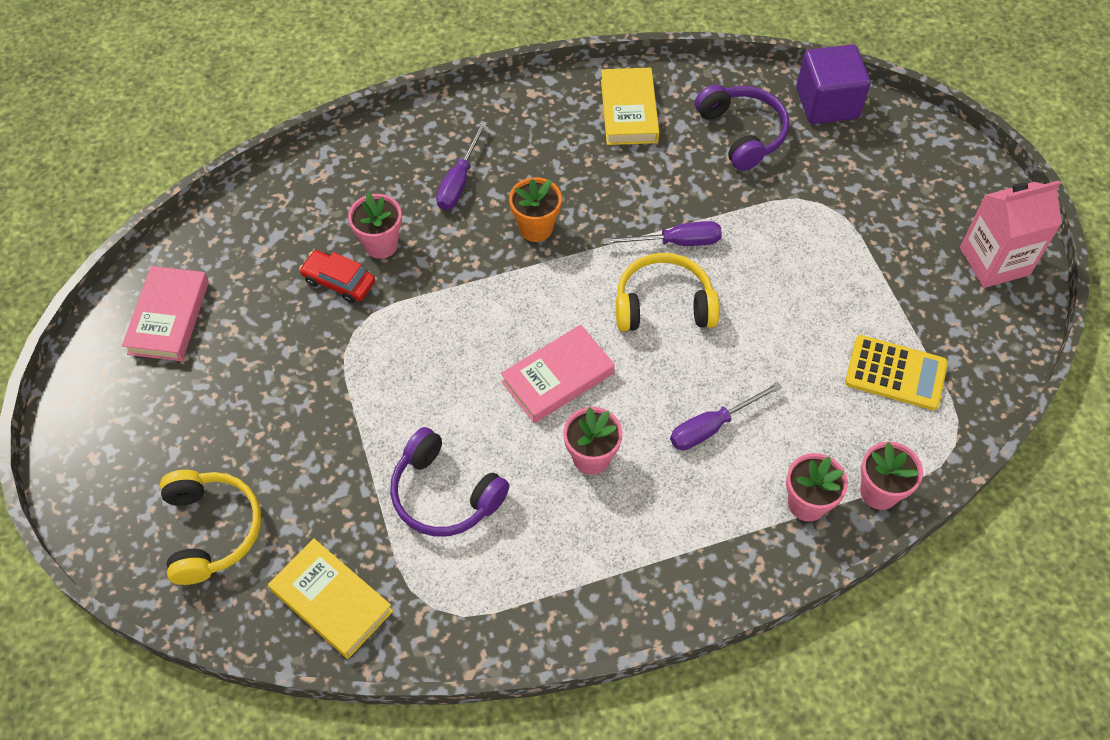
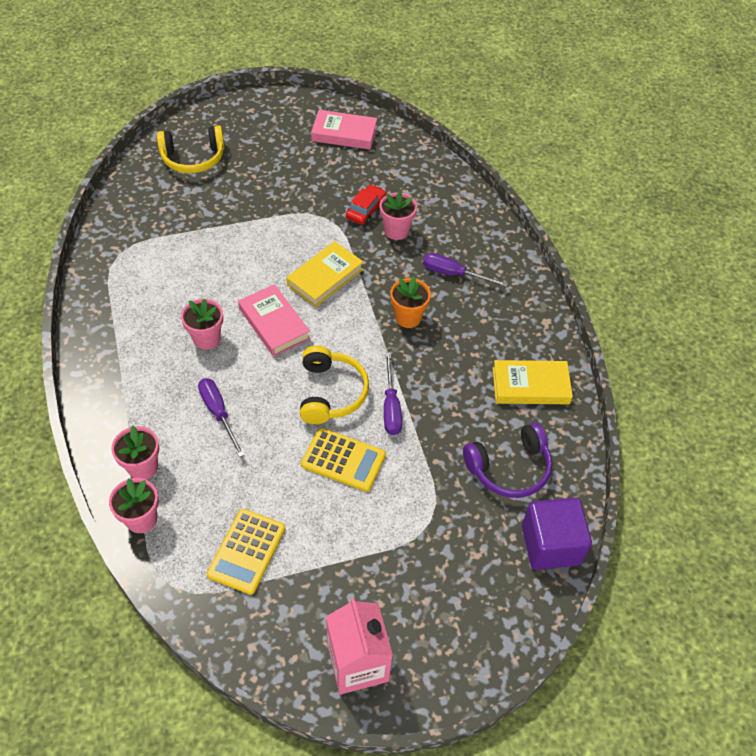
camera: 90 degrees right, 5 degrees down
yellow book [268,539,393,659] -> yellow book moved to [287,241,363,307]
purple headphones [390,427,509,537] -> none
none -> yellow calculator [301,428,386,492]

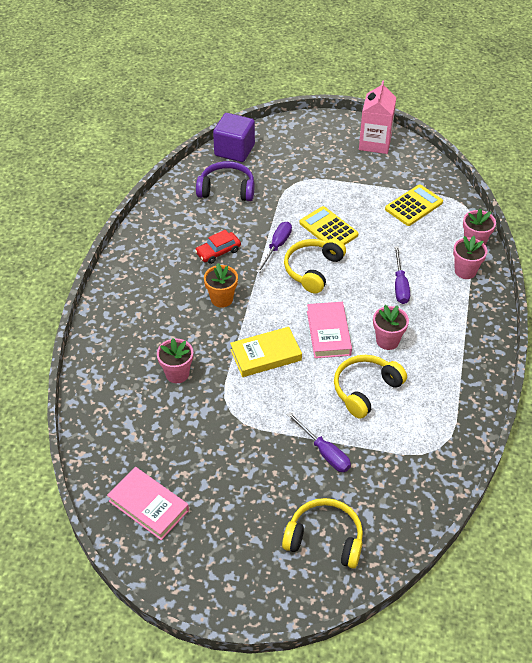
camera: 150 degrees left, 5 degrees down
red car [346,185,386,225] -> red car moved to [195,230,241,264]
purple screwdriver [423,253,508,287] -> purple screwdriver moved to [287,412,351,472]
yellow book [493,360,573,404] -> none
none -> yellow headphones [334,355,407,419]

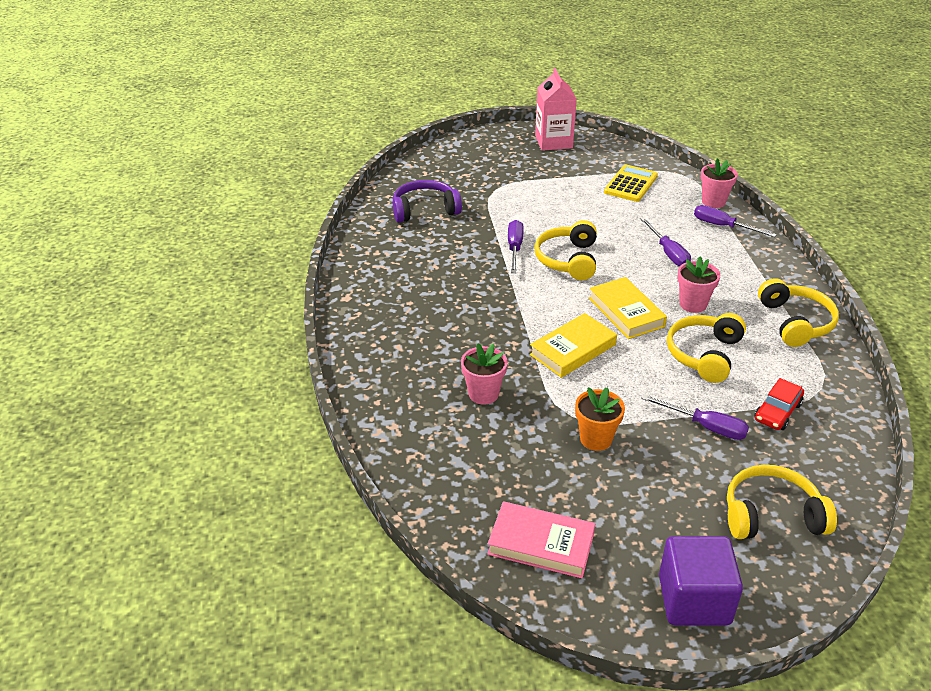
camera: 20 degrees left, 10 degrees down
red car [195,230,241,264] -> red car moved to [754,378,804,430]
orange flower pot [204,263,238,308] -> orange flower pot moved to [575,387,625,451]
purple cube [213,113,255,162] -> purple cube moved to [659,536,743,626]
yellow calculator [299,206,358,245] -> none
pink book [307,302,352,358] -> yellow book [589,277,667,339]
pink flower pot [453,236,487,279] -> purple screwdriver [694,205,777,237]
none -> yellow headphones [758,278,839,347]

